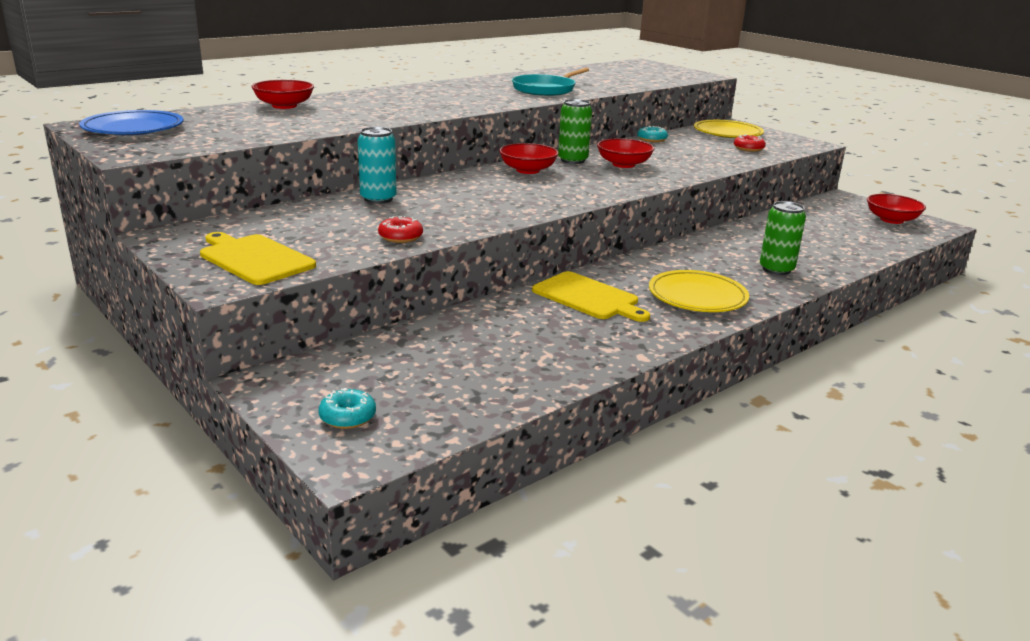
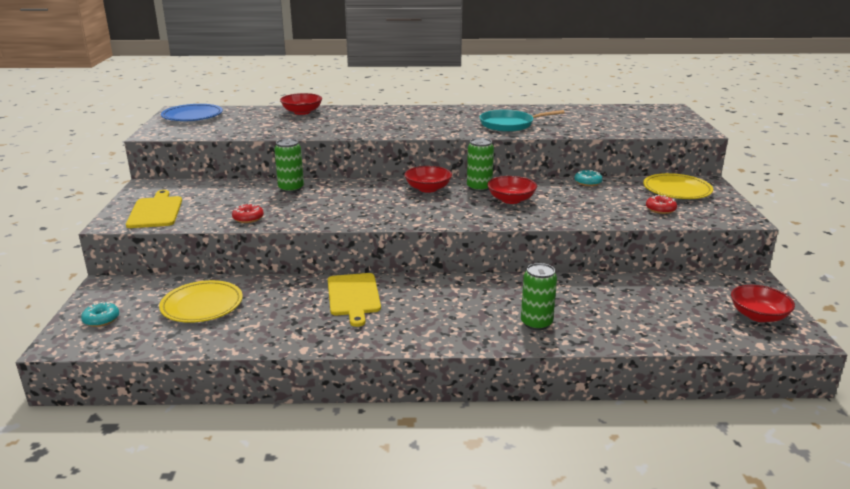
camera: 40 degrees right, 0 degrees up
turquoise can [358,127,396,204] -> green can [274,139,304,193]
yellow plate [649,270,749,312] -> yellow plate moved to [159,280,243,323]

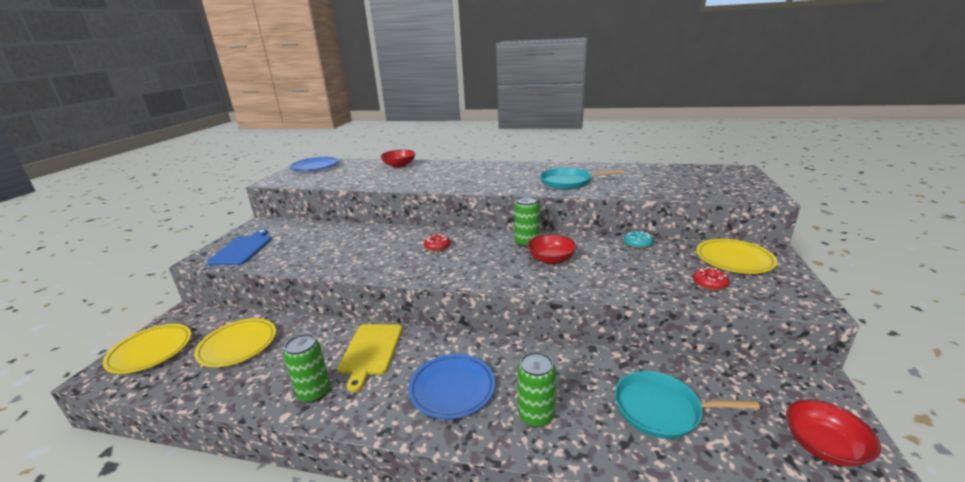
camera: 15 degrees right, 0 degrees up
turquoise donut [81,301,119,327] -> yellow plate [102,324,191,374]
yellow cutting board [126,190,182,228] -> blue cutting board [207,229,272,265]
red donut [232,203,264,223] -> red donut moved to [424,234,451,251]
green can [274,139,304,193] -> green can moved to [283,334,330,403]
red bowl [404,166,452,193] -> none
none -> blue plate [408,354,495,419]
none -> turquoise pan [615,371,760,439]

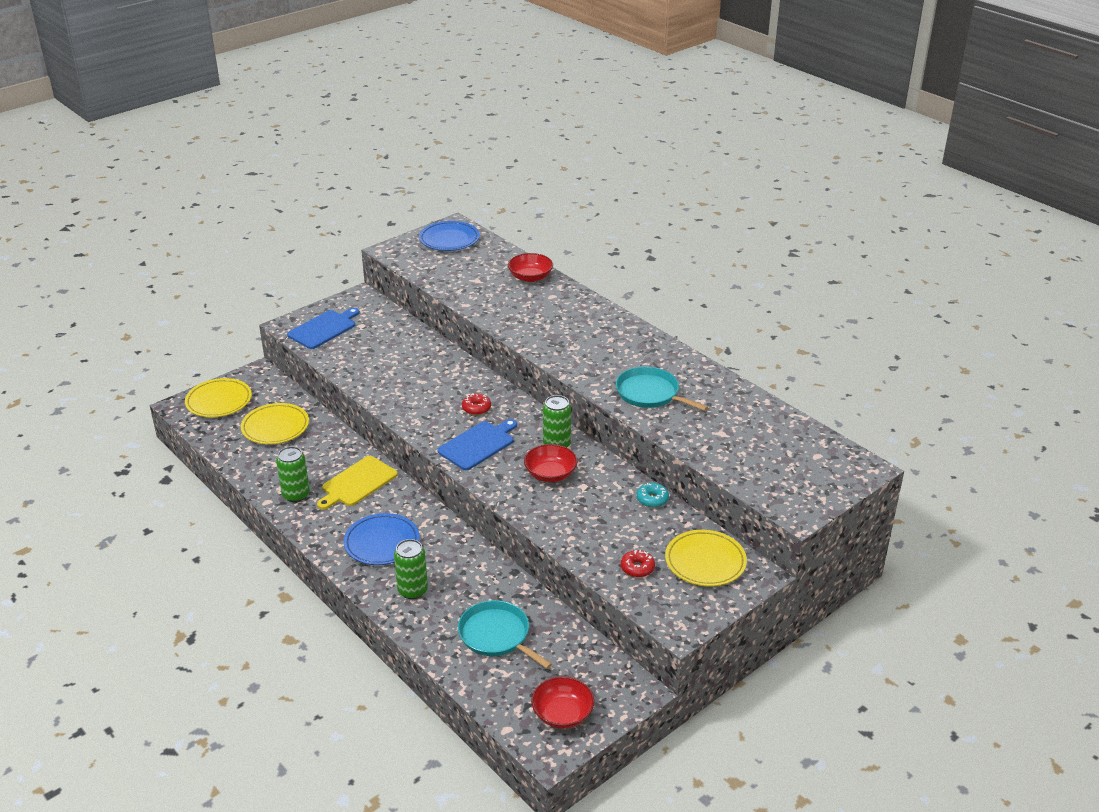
camera: 35 degrees right, 10 degrees up
none -> blue cutting board [437,419,517,470]

